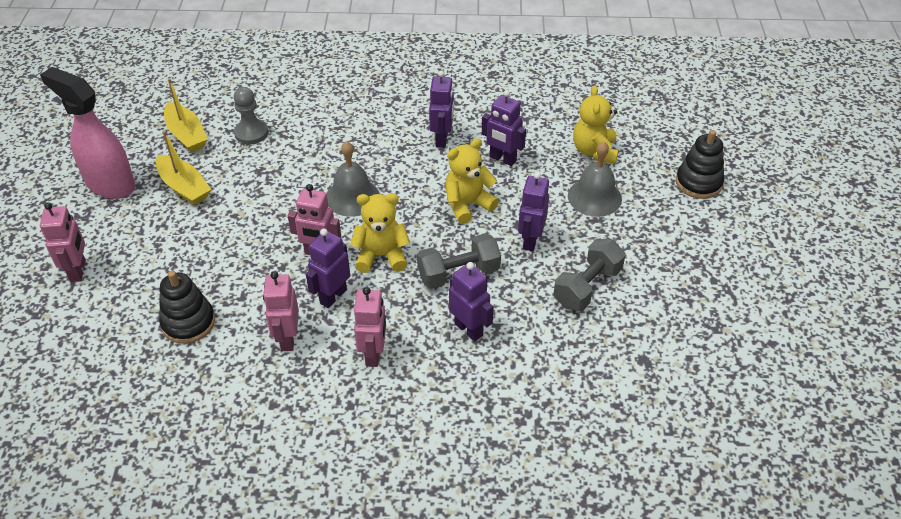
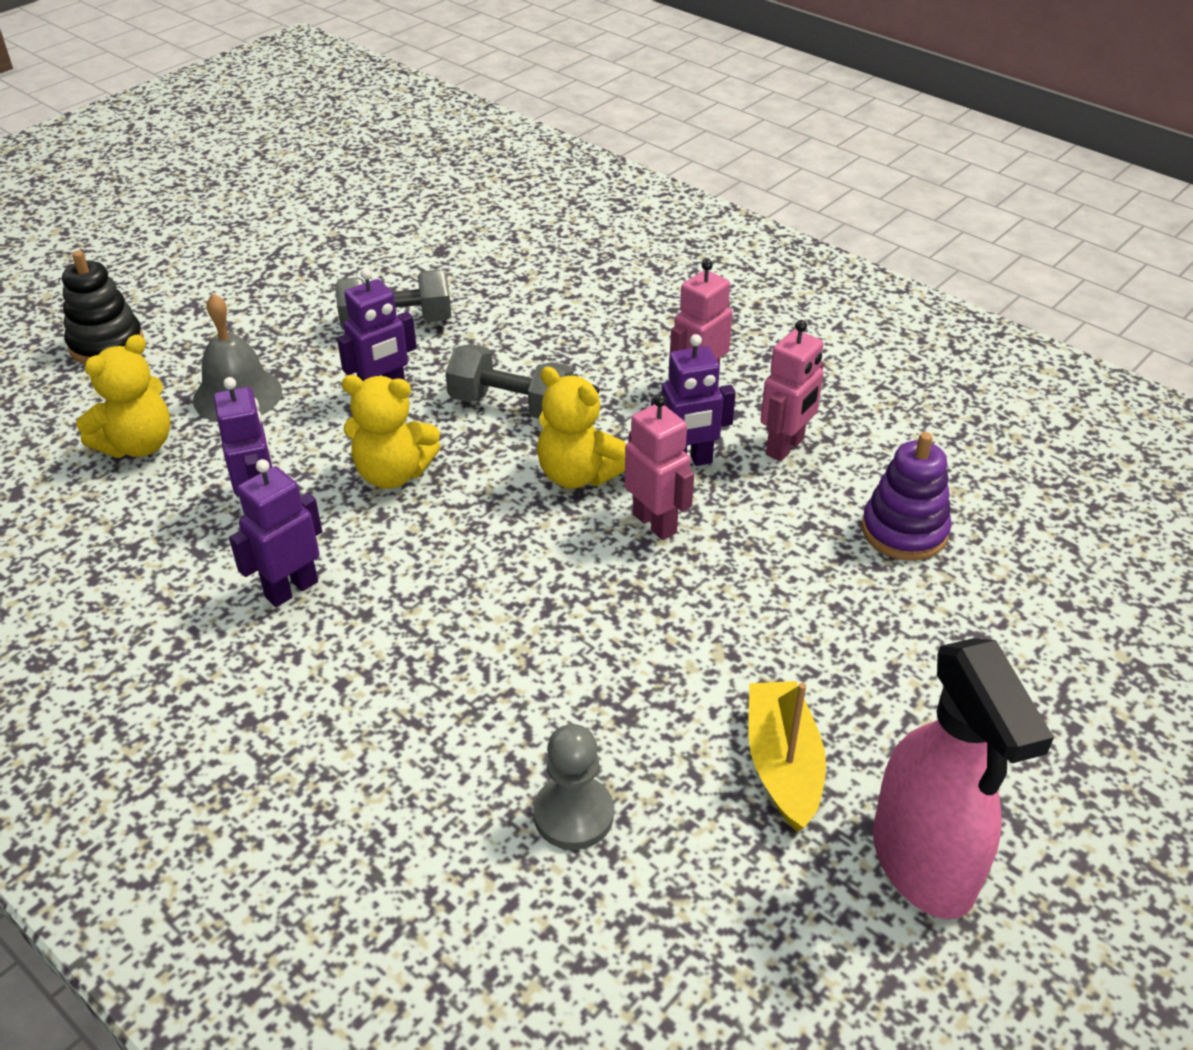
camera: 140 degrees left, 5 degrees down
pink robot [40,202,86,282] -> none
black stacking toy [159,271,215,344] -> purple stacking toy [862,432,951,560]
yellow boat [164,78,208,152] -> none
grey bell [327,141,379,217] -> none
purple robot [449,262,494,341] -> none

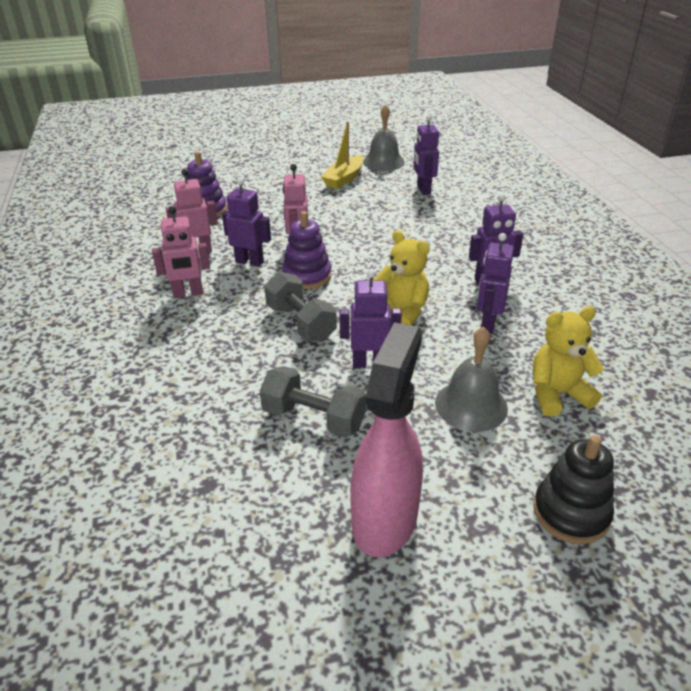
camera: 145 degrees left, 5 degrees down
grey pawn [533,724,614,850] -> purple robot [413,115,439,195]
yellow teddy bear [537,367,626,488] -> purple stacking toy [282,211,331,289]
pink spray bottle [873,638,1054,919] -> pink spray bottle moved to [350,322,423,558]
none -> grey bell [363,104,405,171]

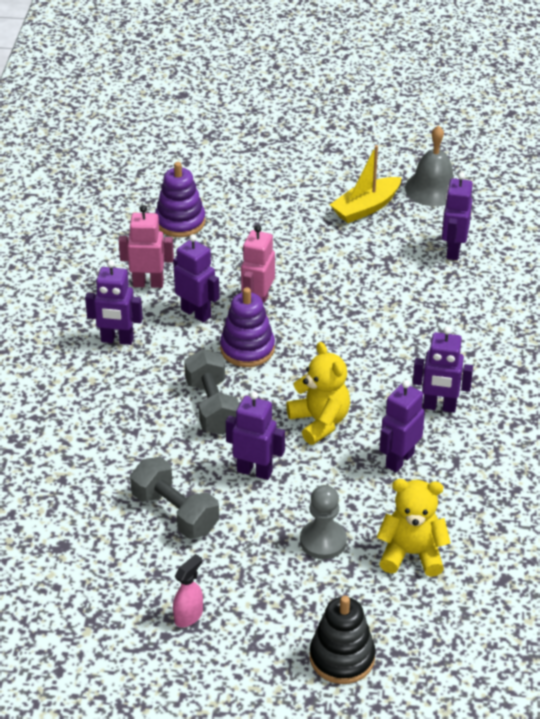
camera: 20 degrees right, 5 degrees up
pink robot [152,206,210,298] -> purple robot [85,260,143,345]
pink spray bottle [350,322,423,558] -> pink spray bottle [173,554,203,627], size x0.43
grey bell [435,326,508,432] -> grey pawn [300,485,347,559]

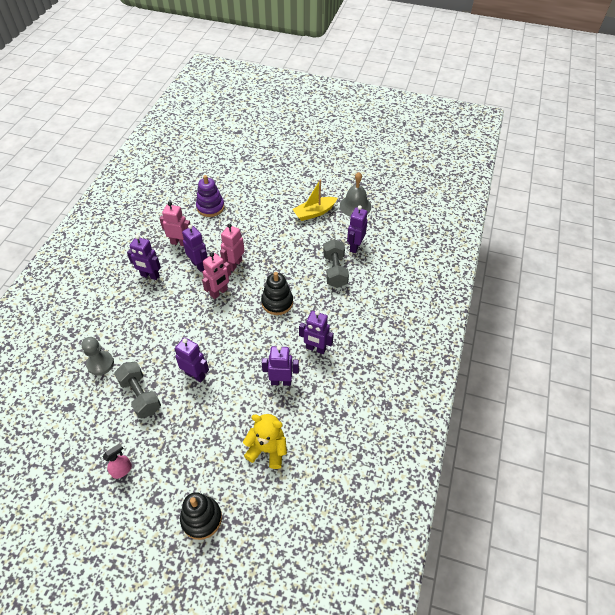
camera: 10 degrees right, 10 degrees up
grey dumbbell [184,349,240,435] -> grey dumbbell moved to [323,239,349,288]
purple stacking toy [220,287,275,367] -> pink robot [202,252,231,299]
yellow teddy bear [286,342,350,445] -> none
grey pawn [300,485,347,559] -> grey pawn moved to [82,337,114,375]
purple robot [379,380,425,472] -> purple robot turned 45 degrees clockwise [262,345,299,386]
none -> black stacking toy [261,272,293,315]

